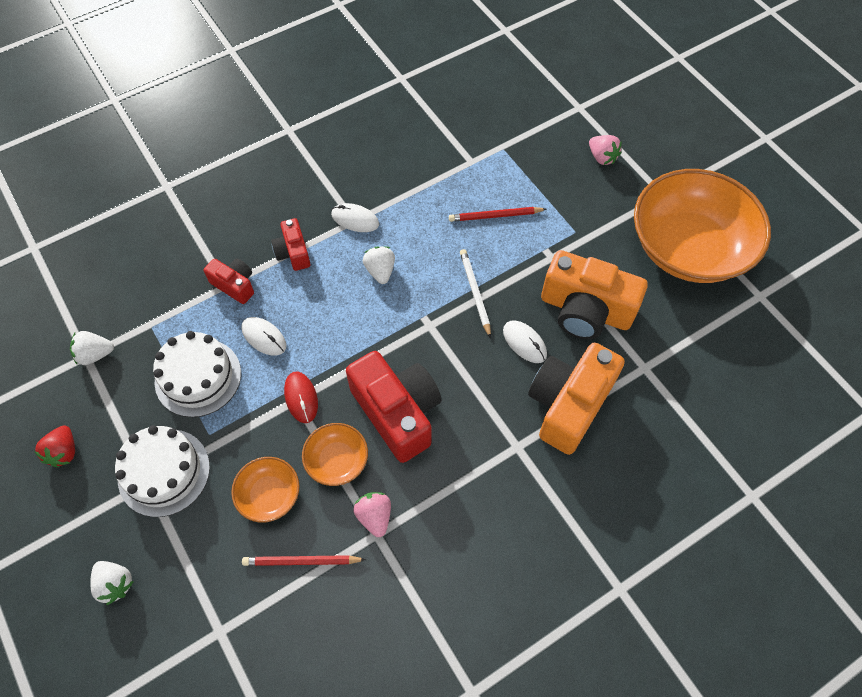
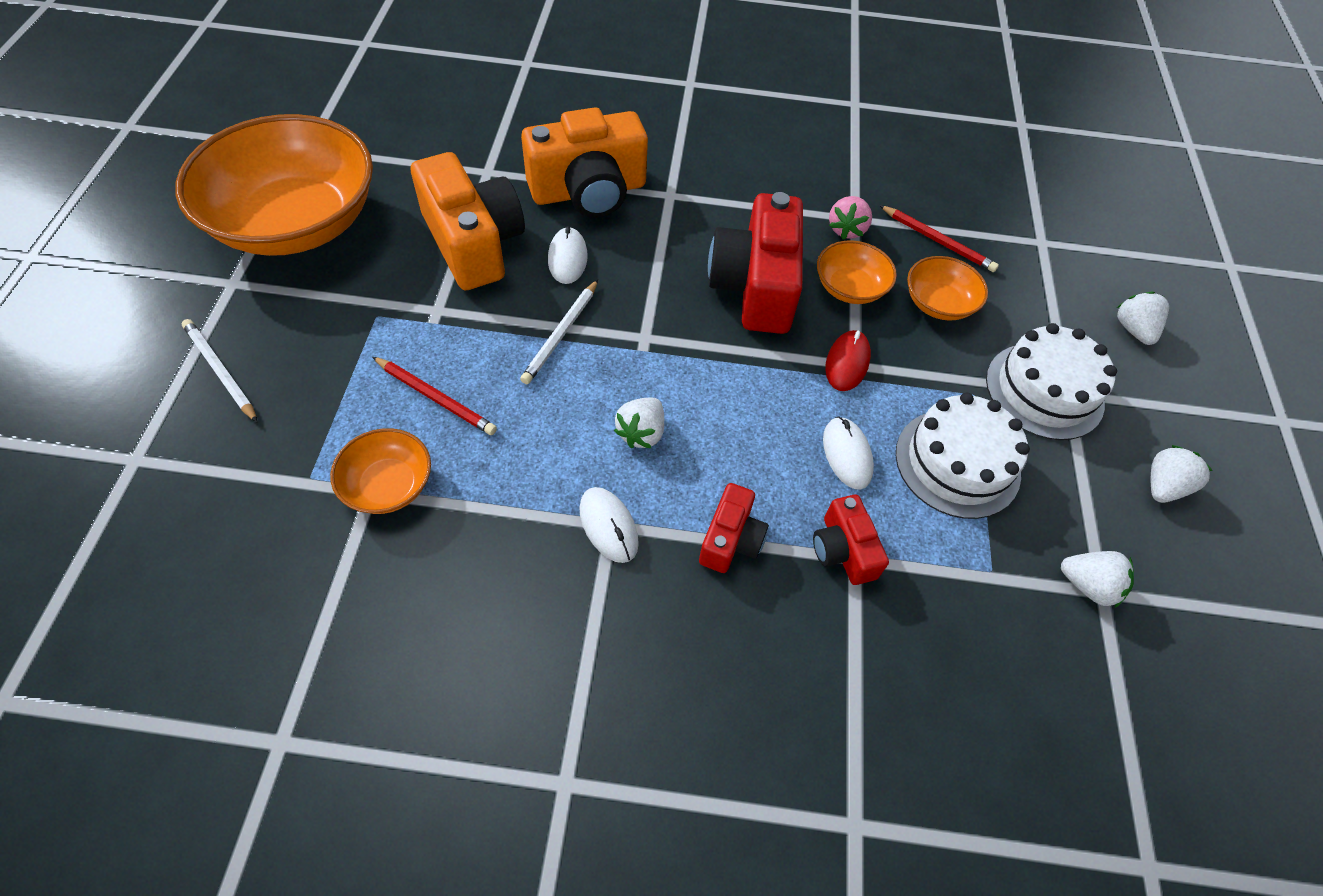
camera: 145 degrees left, 5 degrees down
red strawberry [34,426,75,467] -> white strawberry [1151,445,1213,503]
pink strawberry [589,135,622,165] -> white pencil [182,319,257,422]
none -> orange bowl [330,428,431,514]

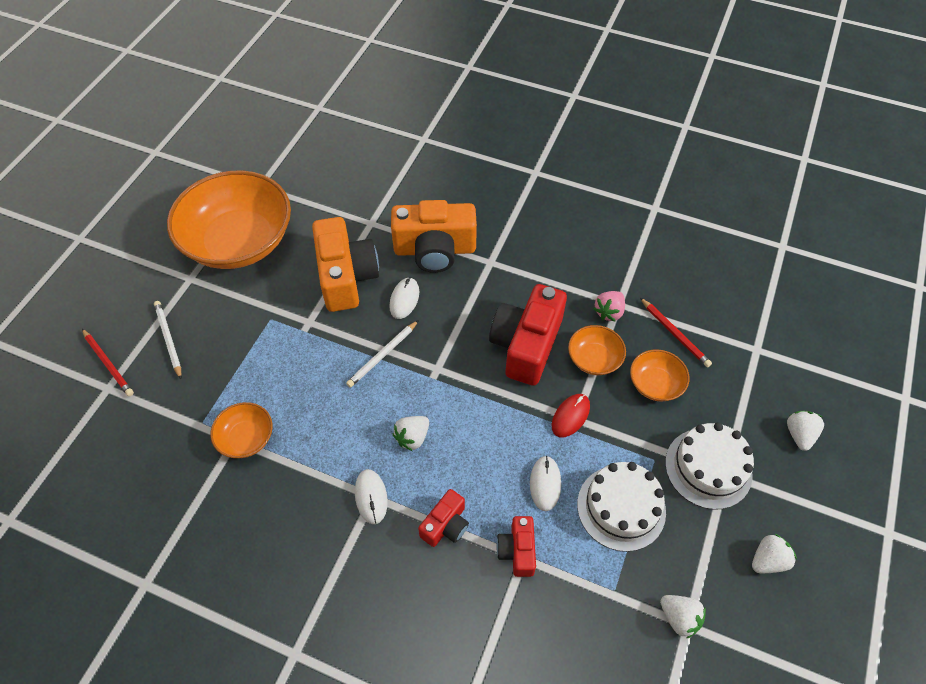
camera: 20 degrees right, 0 degrees up
red pencil [373,357,497,435] -> red pencil moved to [82,329,134,396]

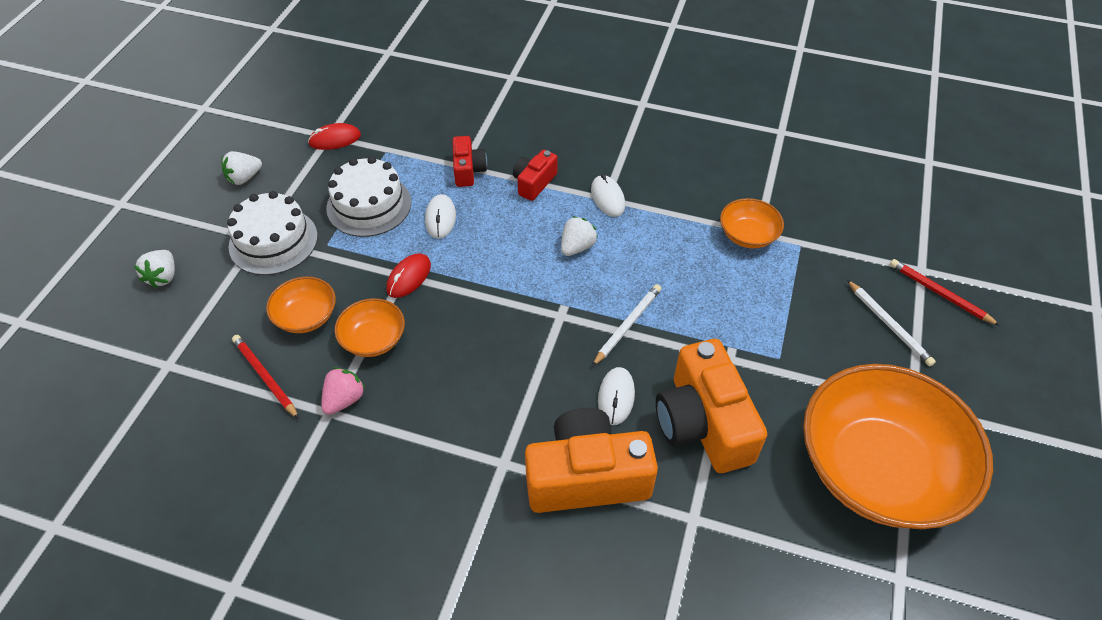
camera: 175 degrees right, 5 degrees down
red camera [489,284,567,386] -> none
white strawberry [660,595,706,639] -> red mouse [308,123,361,150]

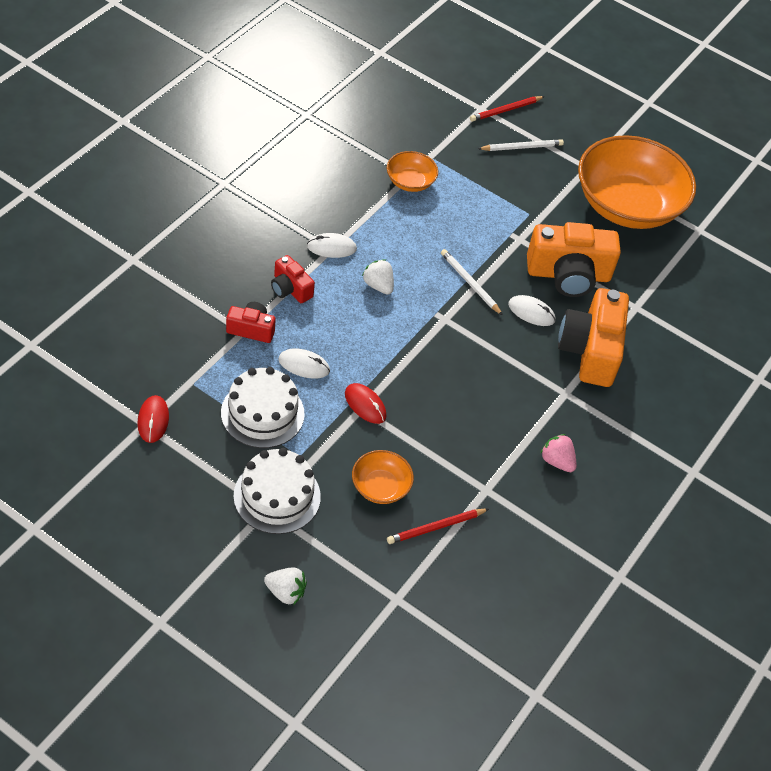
camera: 80 degrees left, 0 degrees up
white strawberry [221,151,262,185] -> none
pink strawberry [321,367,365,415] -> pink strawberry moved to [540,434,577,472]
orange bowl [335,298,405,357] -> none

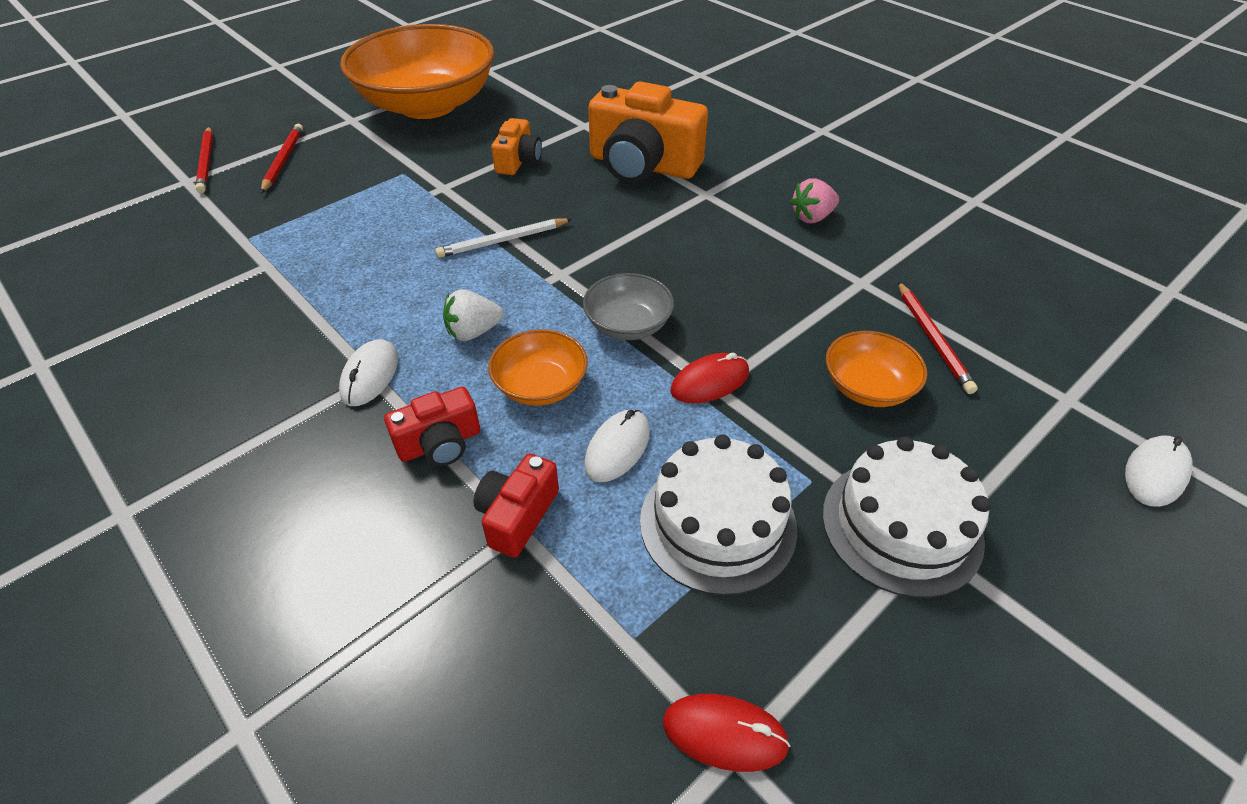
camera: 70 degrees left, 5 degrees down
white strawberry [264,567,307,605] -> none
orange bowl [387,151,438,192] -> orange bowl moved to [488,329,588,406]
white pencil [478,139,564,151] -> red pencil [261,124,303,193]
white mouse [508,295,556,326] -> white mouse moved to [1125,435,1193,507]
orange camera [527,222,621,297] -> orange camera [491,118,542,175], size x0.52
none -> grey bowl [583,273,674,340]

